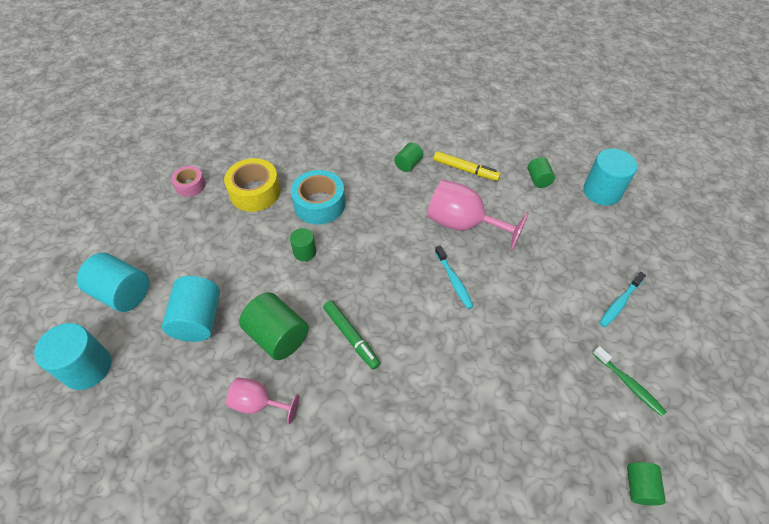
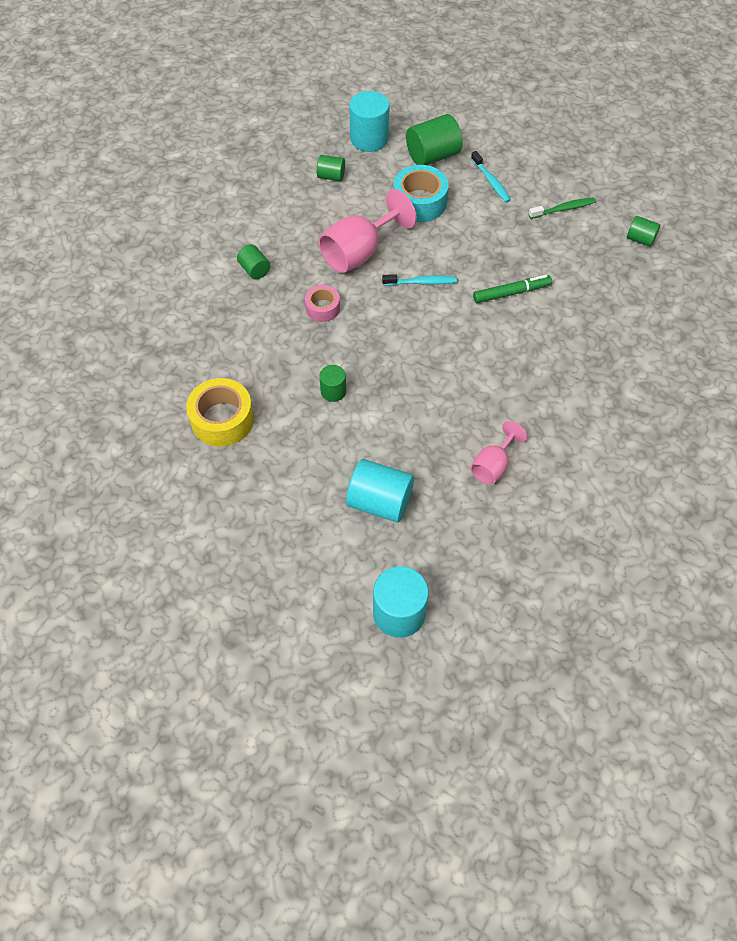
camera: 70 degrees left, 5 degrees up
turquoise cylinder [76,253,149,312] -> none
pink tape [171,166,206,197] -> pink tape moved to [305,285,340,322]
green cylinder [239,292,309,360] -> green cylinder moved to [406,114,463,165]
turquoise tape [291,170,345,225] -> turquoise tape moved to [393,165,449,222]
green marker [323,300,381,370] -> green marker moved to [473,275,552,303]
yellow marker [434,151,501,181] -> none

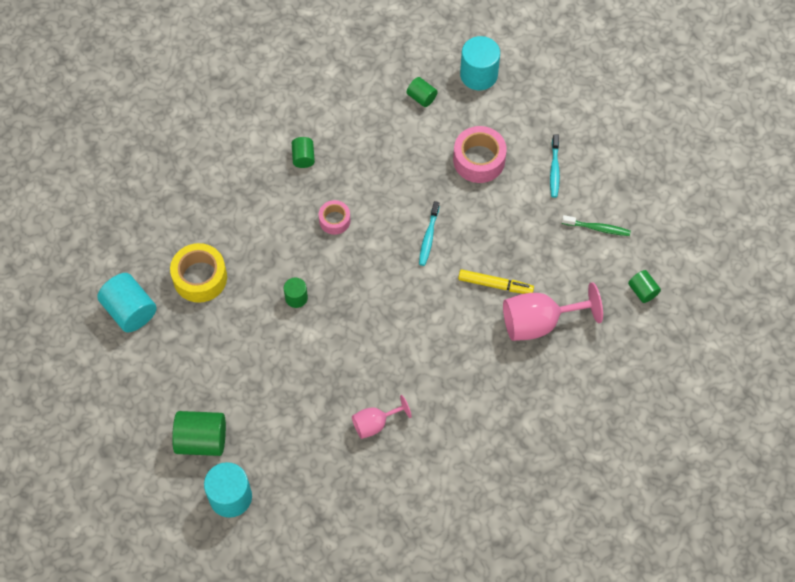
camera: 30 degrees right, 5 degrees up
pink goblet [319,189,417,273] -> pink goblet moved to [503,282,603,341]
turquoise cylinder [346,459,414,523] -> turquoise cylinder moved to [97,273,157,332]
turquoise toothbrush [382,274,457,286] -> turquoise toothbrush turned 75 degrees clockwise [419,201,439,266]
turquoise tape [393,165,449,222] -> pink tape [453,126,507,183]
green cylinder [406,114,463,165] -> green cylinder moved to [172,411,226,456]
green marker [473,275,552,303] -> yellow marker [458,269,534,294]

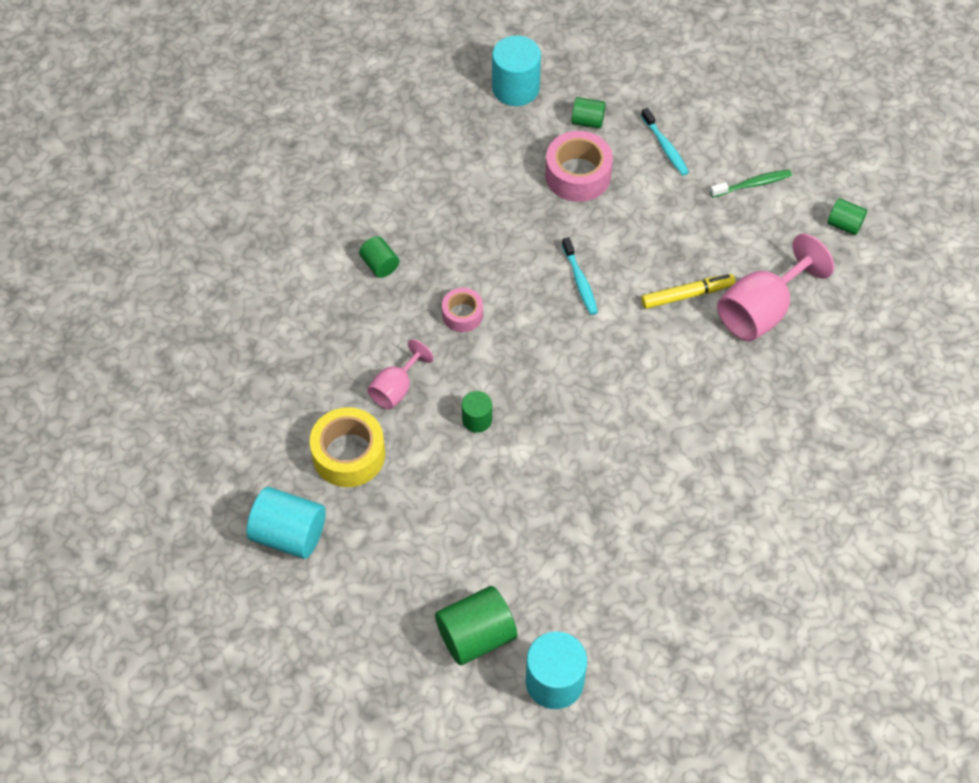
camera: 30 degrees left, 5 degrees down
pink goblet [352,395,412,439] -> pink goblet moved to [367,339,434,409]
green cylinder [407,77,438,107] -> green cylinder moved to [572,97,606,129]

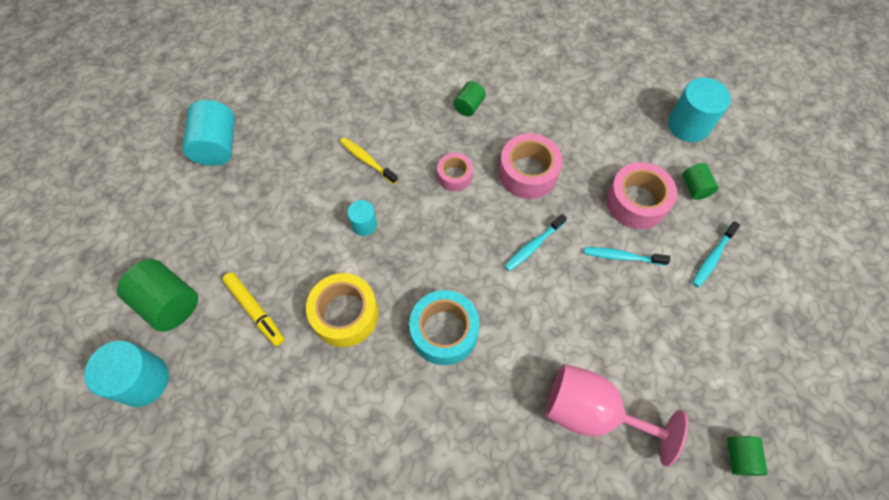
camera: 65 degrees right, 5 degrees up
yellow tape [310,407,385,487] -> yellow tape moved to [306,273,379,347]
pink goblet [367,339,434,409] -> yellow toothbrush [340,137,398,184]
green cylinder [462,391,492,433] -> turquoise cylinder [347,200,377,236]
yellow marker [641,274,736,309] -> yellow marker moved to [222,272,285,346]
green toothbrush [710,169,792,198] -> none
none -> turquoise tape [409,290,480,365]
none -> pink tape [499,133,563,199]
none -> turquoise toothbrush [584,247,670,266]

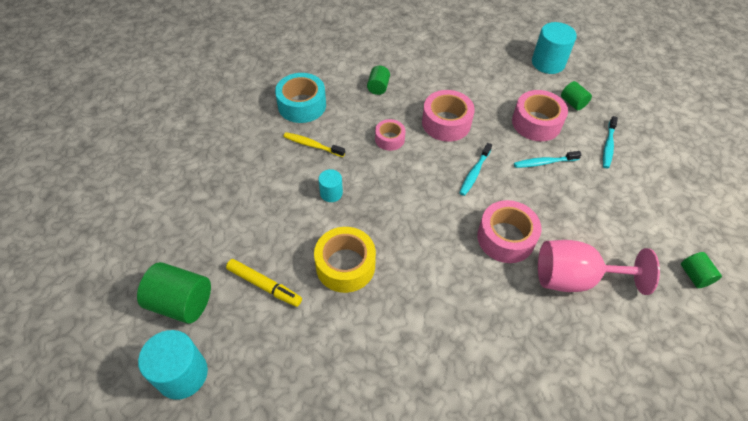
camera: 20 degrees left, 10 degrees down
turquoise cylinder [183,100,235,166] -> none
turquoise tape [409,290,480,365] -> turquoise tape moved to [275,73,326,123]
none -> pink tape [477,200,542,263]

